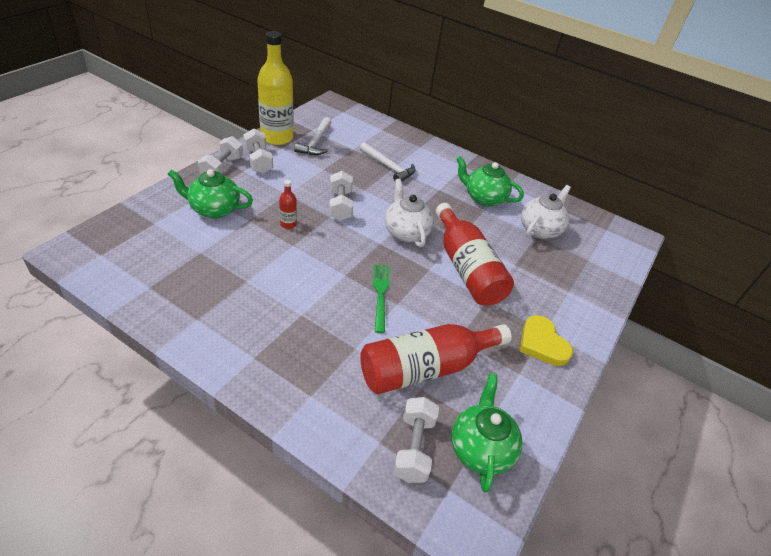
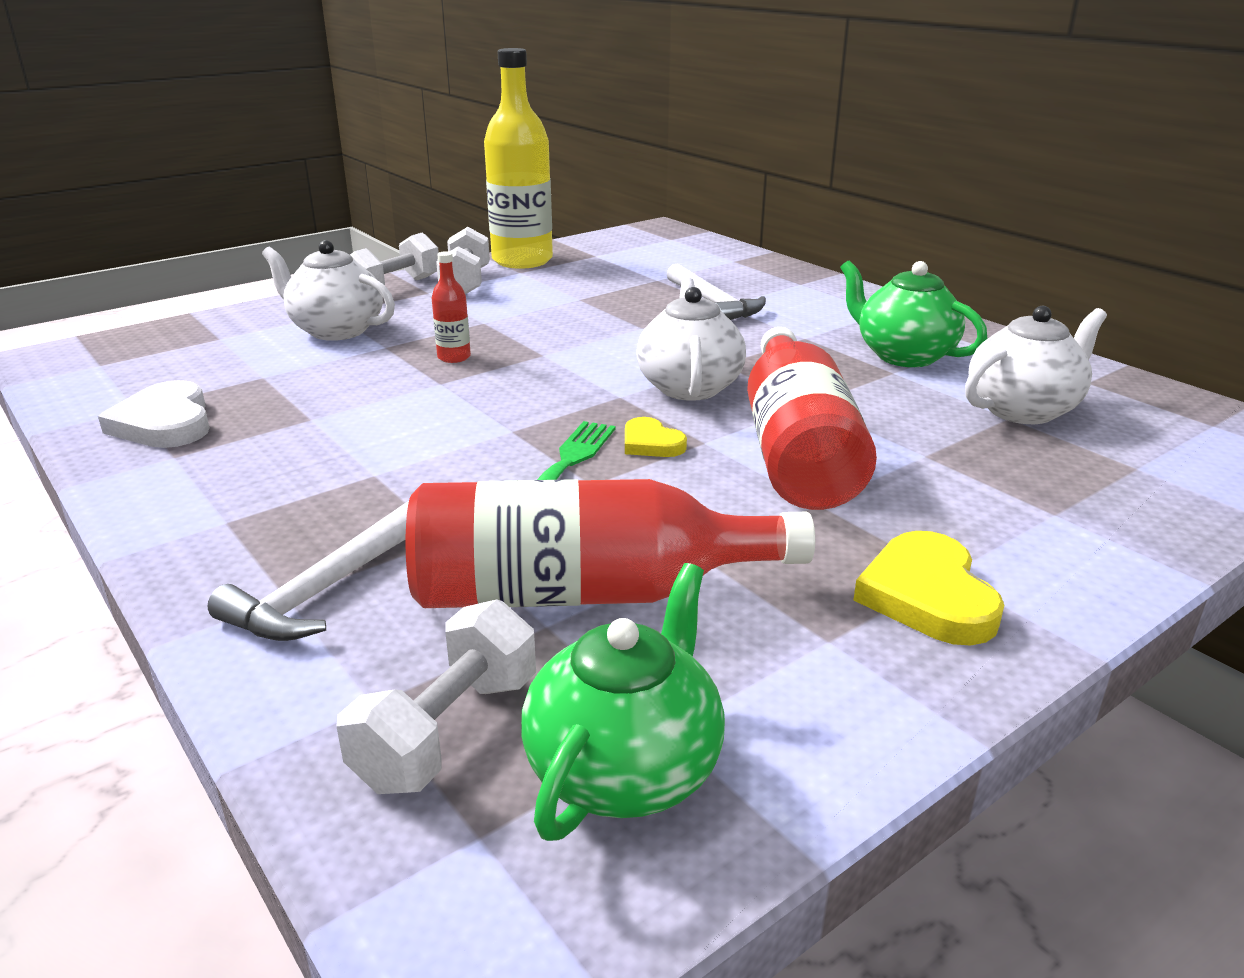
camera: 25 degrees right, 15 degrees down
green teapot [168,169,253,218] -> white teapot [262,240,395,341]
white hammer [294,117,331,155] -> white hammer moved to [208,501,409,641]
white dumbbell [329,171,353,221] -> none
none -> white heart [98,380,210,448]
none -> yellow heart [625,417,687,457]

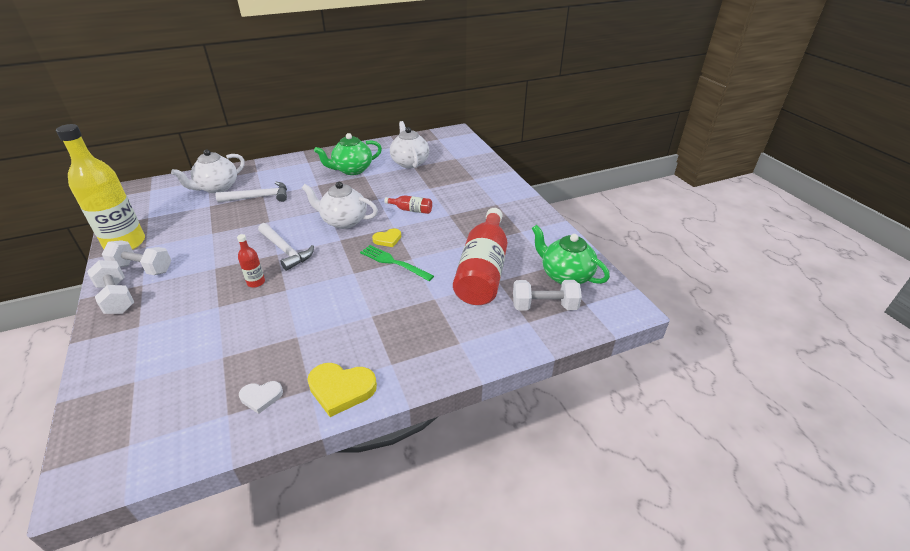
camera: 75 degrees left, 10 degrees up
white heart [98,380,210,448] -> white heart [239,381,283,414], size x0.59
white hammer [208,501,409,641] -> white hammer moved to [258,223,314,271]
white teapot [262,240,395,341] -> white teapot moved to [171,149,245,193]
white dumbbell [336,599,536,794] -> white dumbbell turned 45 degrees counterclockwise [513,280,582,311]
red bottle [747,327,877,510] -> red bottle [384,195,432,214], size x0.42
yellow heart [853,531,1004,646] -> yellow heart moved to [307,363,377,417]

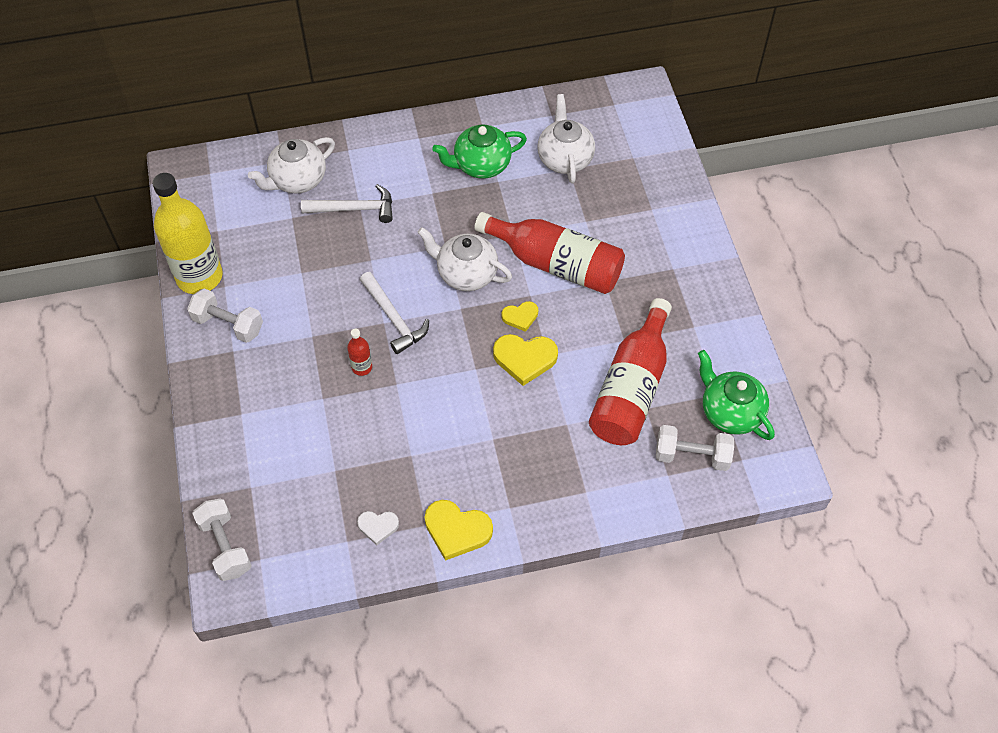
camera: 10 degrees right, 20 degrees up
white dumbbell [87,260,134,314] -> white dumbbell moved to [192,499,252,581]
green fork [360,245,434,281] -> yellow heart [493,334,558,386]
red bottle [384,195,432,214] -> red bottle [474,212,625,294], size x2.36

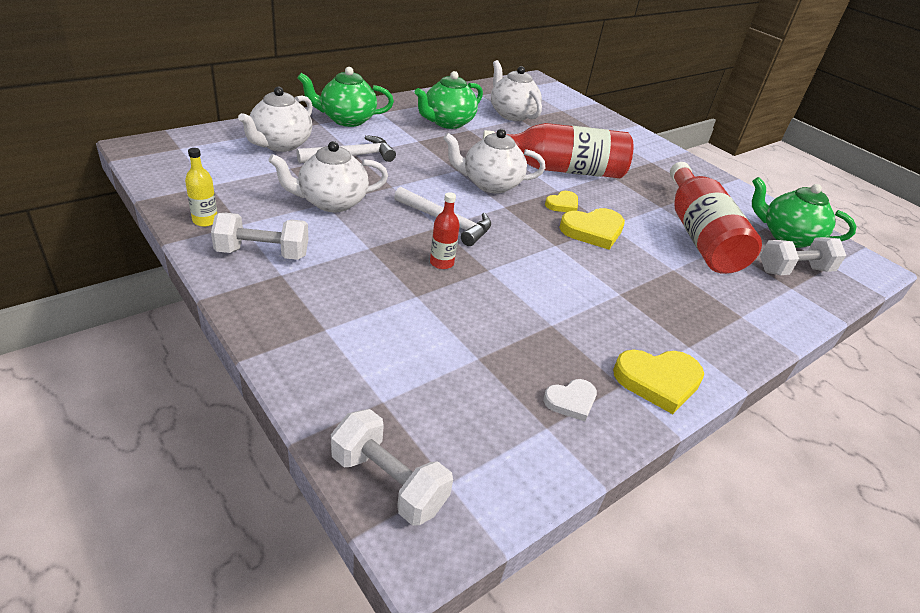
camera: 30 degrees left, 20 degrees down
yellow bottle [152,173,223,294] -> yellow bottle [185,148,217,227], size x0.42
none -> white teapot [268,141,388,212]
none -> green teapot [297,67,394,127]

